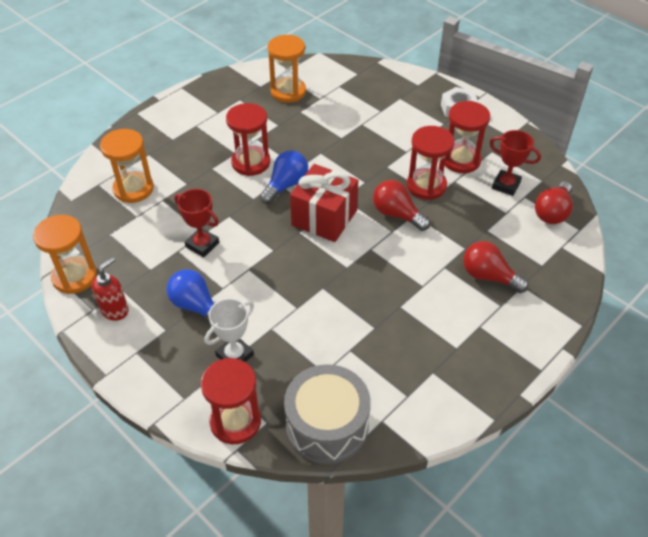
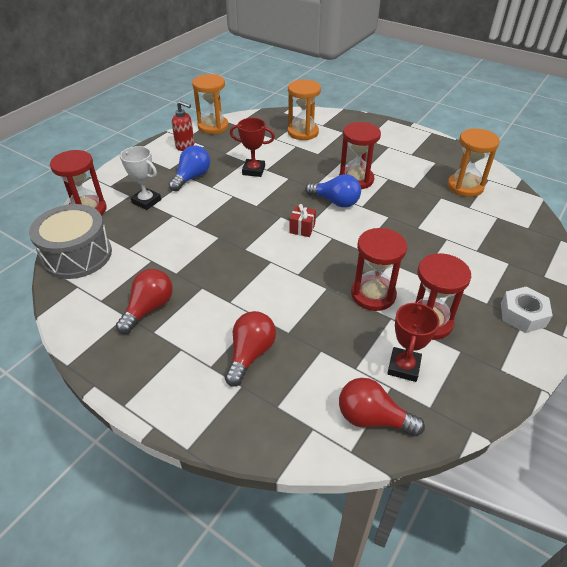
camera: 80 degrees right, 5 degrees down
red trophy [174,189,219,257] -> red trophy turned 75 degrees clockwise [230,118,275,177]
red gift [290,164,358,242] -> red gift [289,204,316,237], size x0.45
red light bulb [373,180,430,231] -> red light bulb moved to [116,269,173,334]

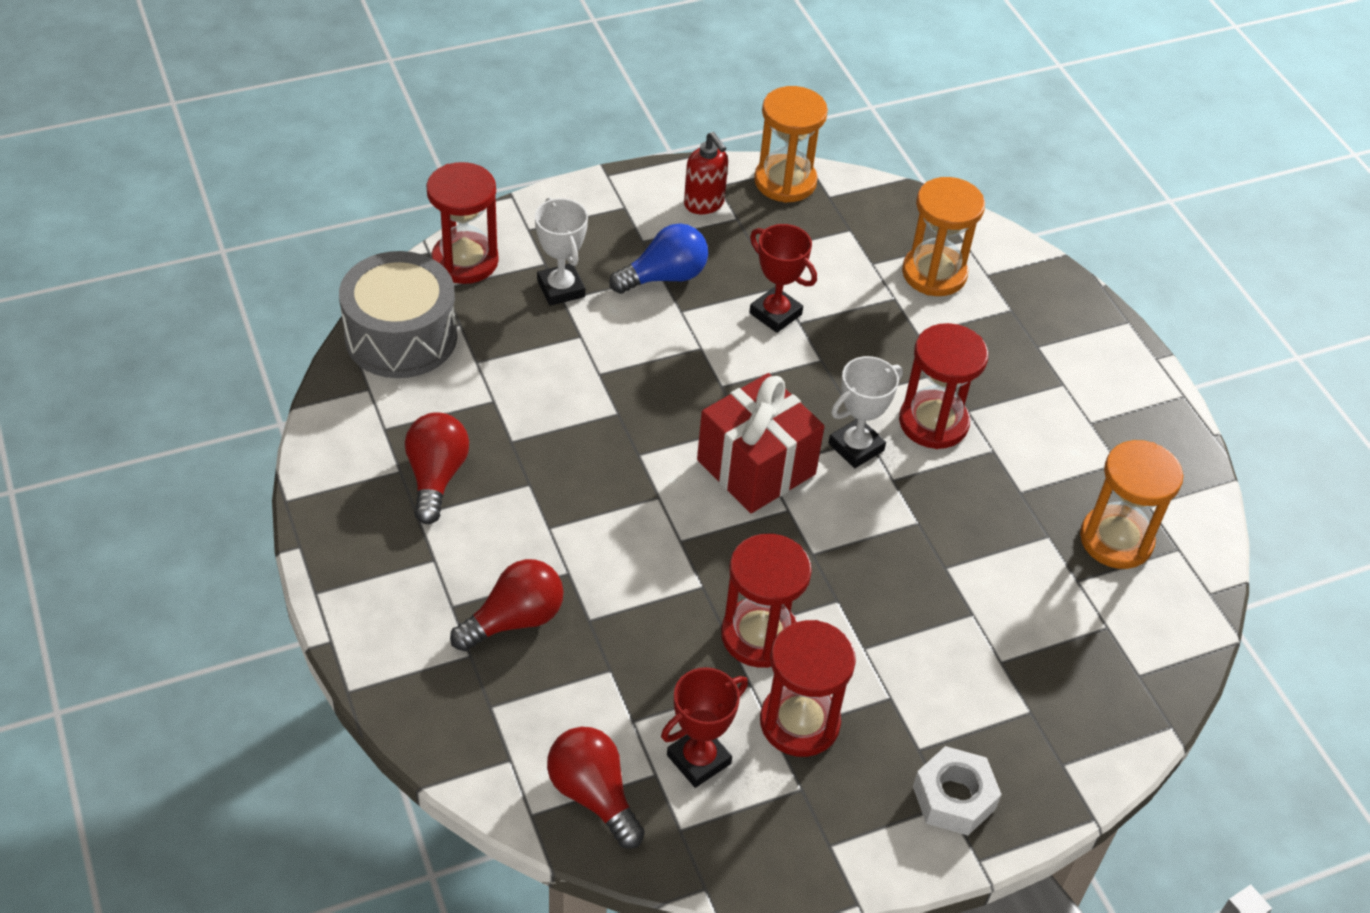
camera: 30 degrees right, 5 degrees up
red light bulb [116,269,173,334] -> red light bulb turned 60 degrees counterclockwise [405,412,469,524]
red gift [289,204,316,237] -> red gift [697,373,825,513], size x2.20
blue light bulb [305,174,361,207] -> white trophy [829,356,903,468]

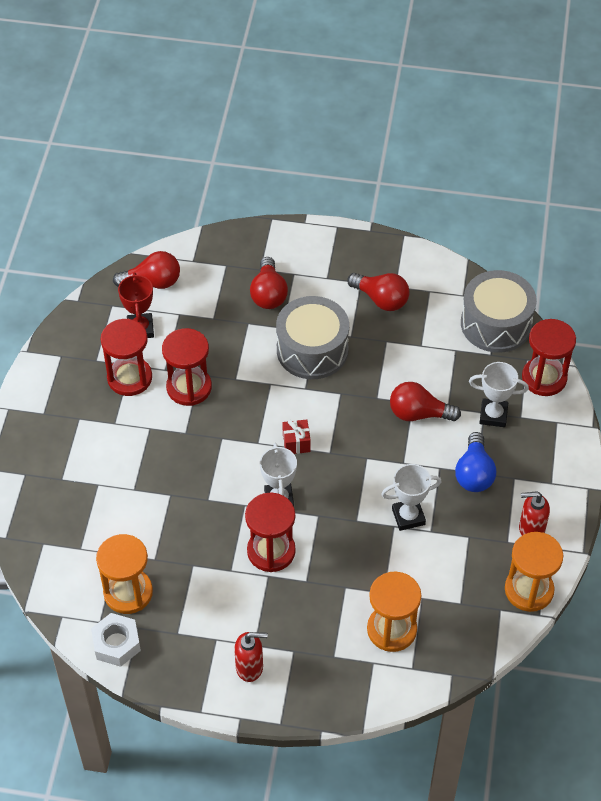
camera: 125 degrees right, 5 degrees up
red gift [697,373,825,513] -> red gift [283,419,311,454], size x0.45
red trophy [749,224,817,333] -> white trophy [381,464,442,531]
white nut [913,746,1002,835] -> white nut moved to [91,613,141,667]
none -> red soap dispenser [234,632,268,682]
none -> grey drum [276,296,349,379]
none -> red light bulb [390,382,461,421]

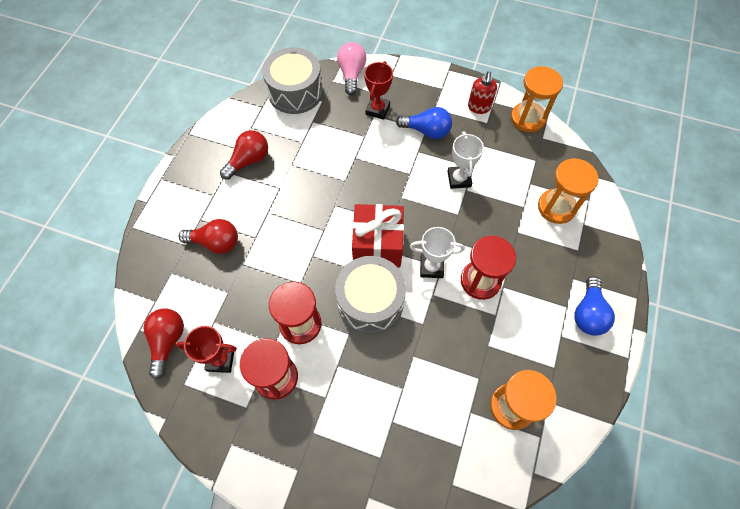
camera: 80 degrees left, 10 degrees up
white nut [91,613,141,667] -> none
red soap dispenser [234,632,268,682] -> blue light bulb [574,277,615,336]
grey drum [276,296,349,379] -> grey drum moved to [335,256,406,334]
red gift [283,419,311,454] -> red gift [352,204,404,267], size x2.20
red light bulb [390,382,461,421] -> none
white trophy [469,362,529,427] -> red trophy [364,61,393,120]
red hourglass [522,319,576,396] -> pink light bulb [337,42,366,95]

